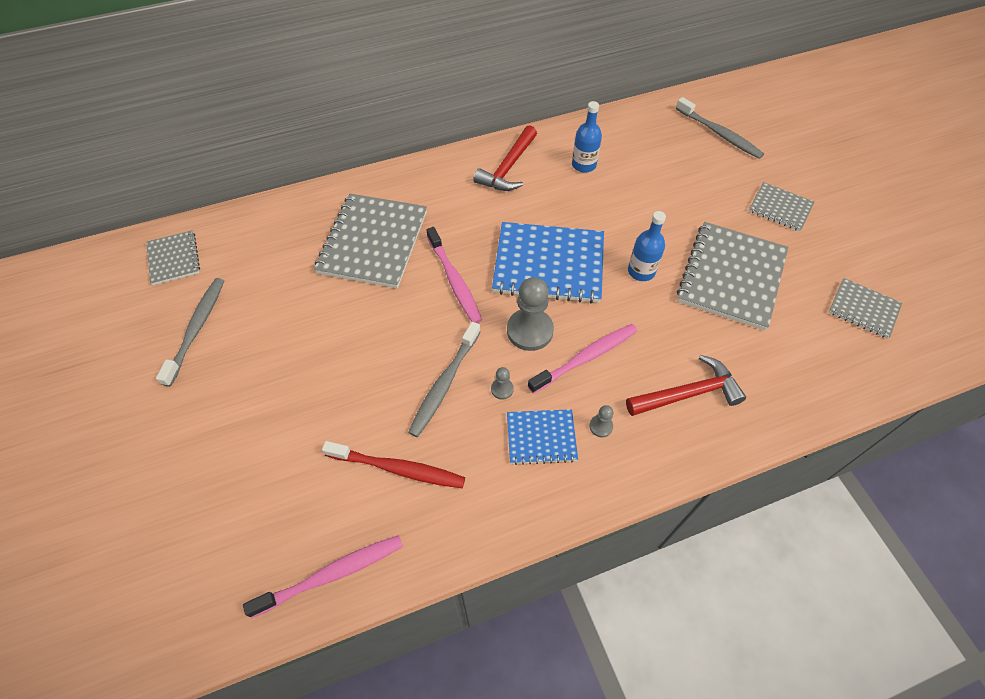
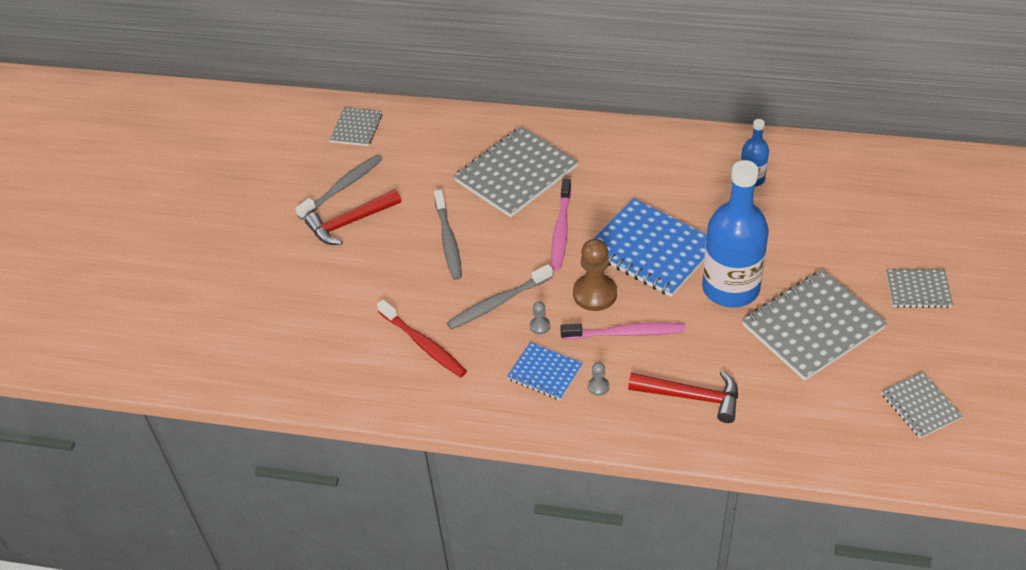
camera: 35 degrees right, 10 degrees down
pink toothbrush [243,535,403,618] -> none
red hammer [473,125,537,191] -> red hammer moved to [305,189,401,245]
grey pawn [507,277,554,351] -> brown pawn [573,239,617,311]
blue bottle [628,211,666,281] -> blue bottle [702,160,769,308], size x2.03
grey toothbrush [676,97,764,159] -> grey toothbrush moved to [434,190,462,280]
grey notebook [749,182,814,231] -> grey notebook turned 60 degrees counterclockwise [886,269,953,308]

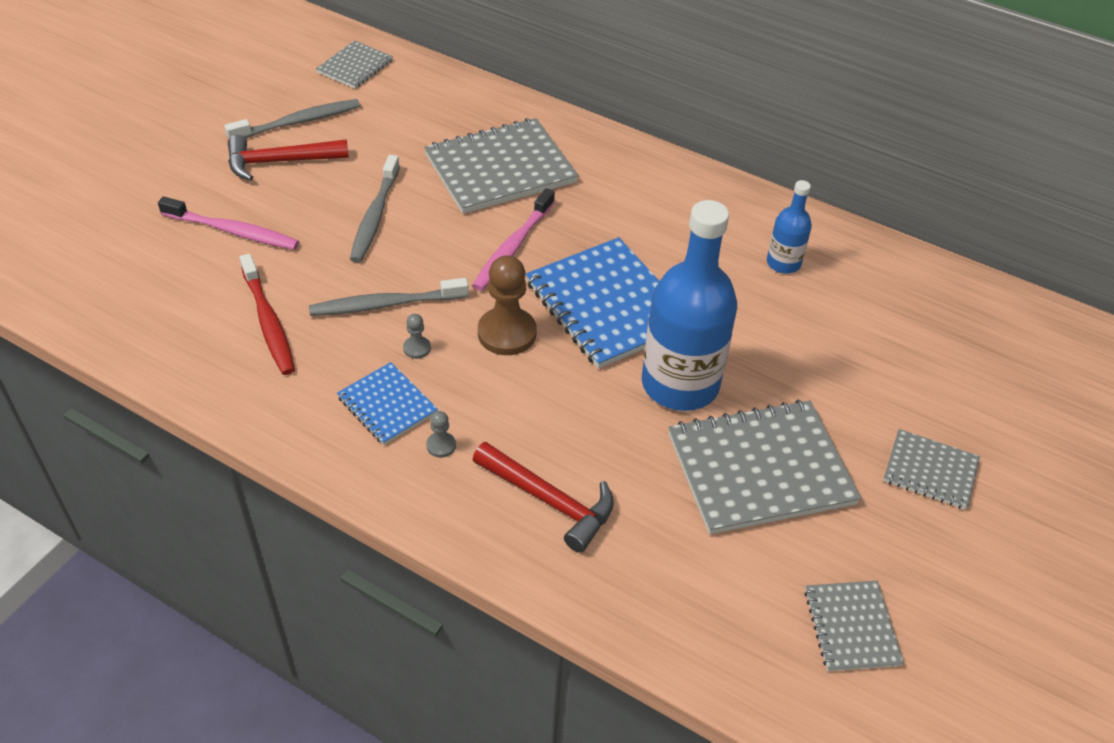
camera: 15 degrees right, 0 degrees up
pink toothbrush [560,322,686,340] -> pink toothbrush moved to [158,196,299,250]

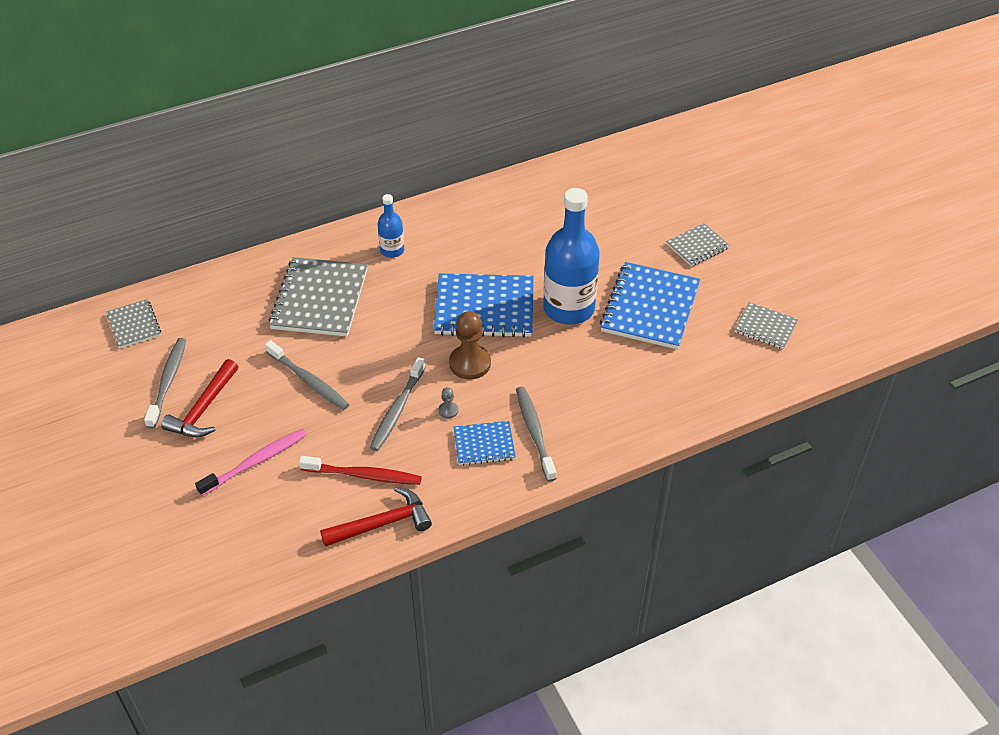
camera: 55 degrees left, 0 degrees up
grey pawn [426,411,456,458] -> grey toothbrush [516,387,557,482]
pink toothbrush [472,188,555,291] -> none
red hammer [473,442,614,553] -> red hammer moved to [320,487,432,547]
grey notebook [668,400,861,534] -> blue notebook [600,262,700,350]
blue bottle [767,180,812,274] -> blue bottle moved to [378,194,404,258]

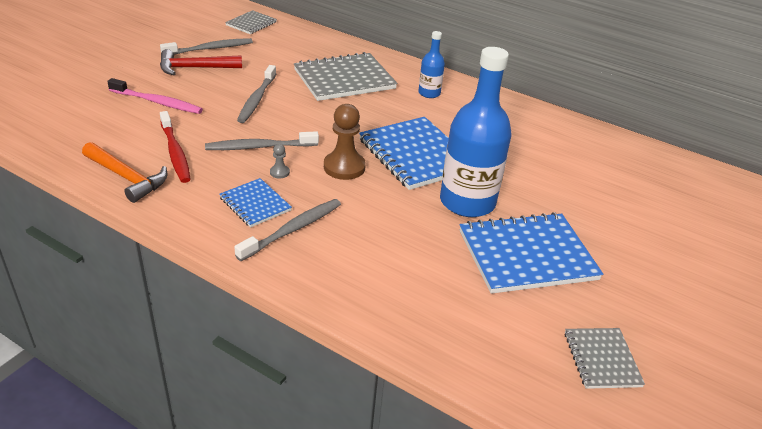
camera: 55 degrees right, 10 degrees down
red hammer [320,487,432,547] -> orange hammer [82,142,168,203]
grey notebook [666,223,730,267] -> none

